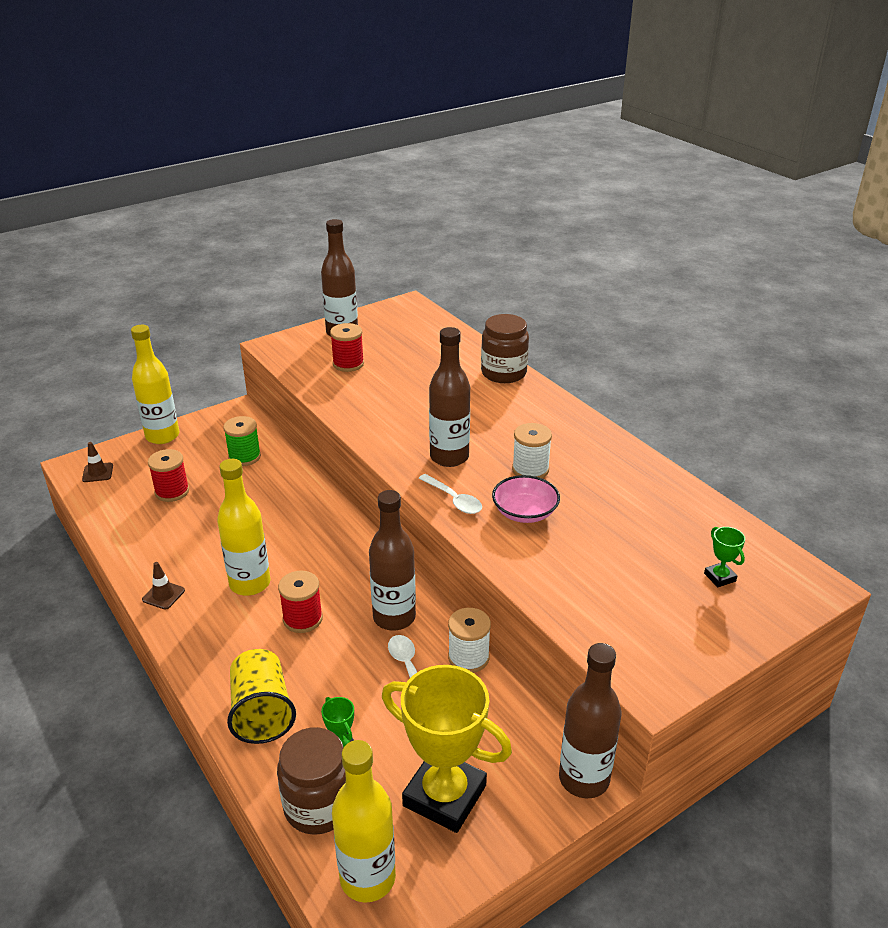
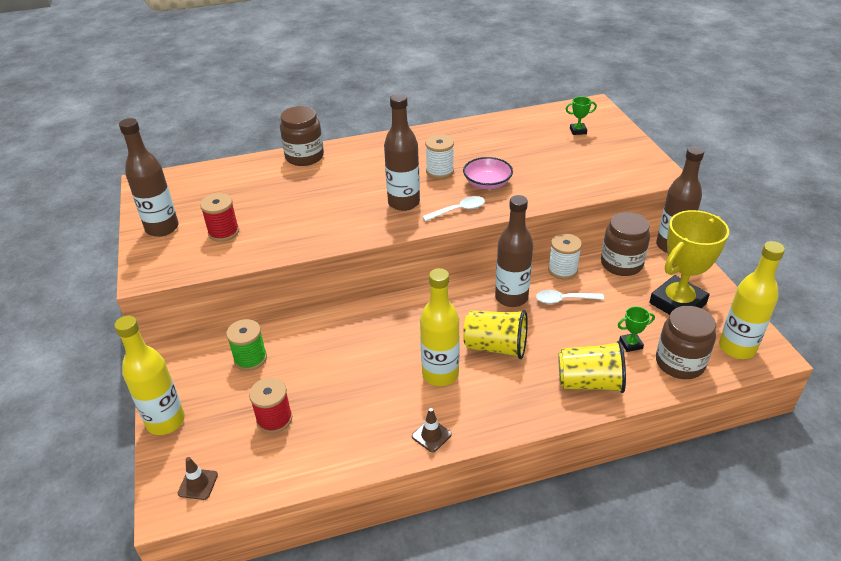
camera: 70 degrees left, 5 degrees up
red spool [278,571,323,633] -> yellow cup [463,310,528,359]
none -> brown jar [601,212,650,276]

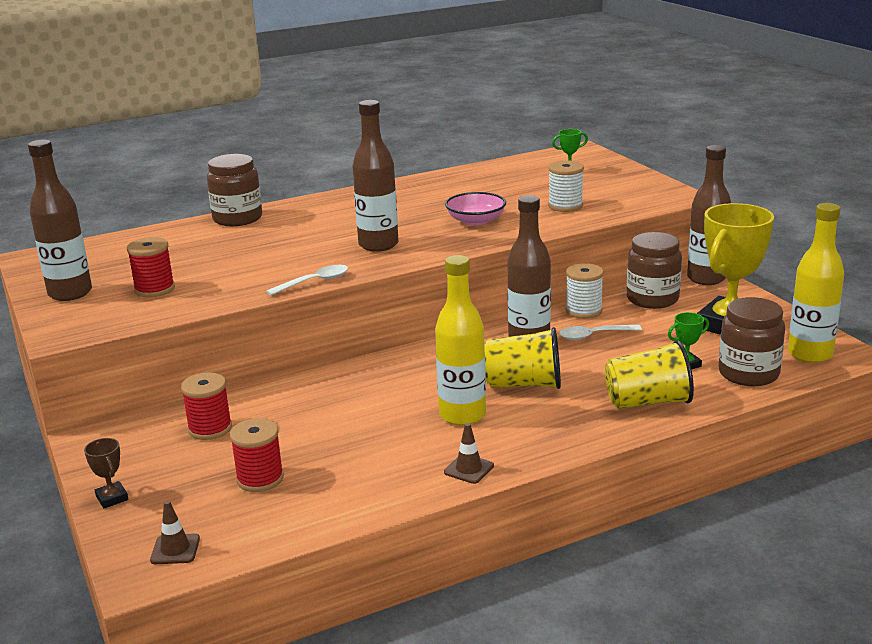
camera: 10 degrees left, 15 degrees down
yellow bottle [114,316,185,435] -> brown trophy [84,438,128,508]
green spool [226,319,267,371] -> red spool [181,372,232,440]
white spoon [422,196,485,221] -> white spoon moved to [266,265,348,296]
white spool [425,135,454,179] -> white spool moved to [548,160,584,212]

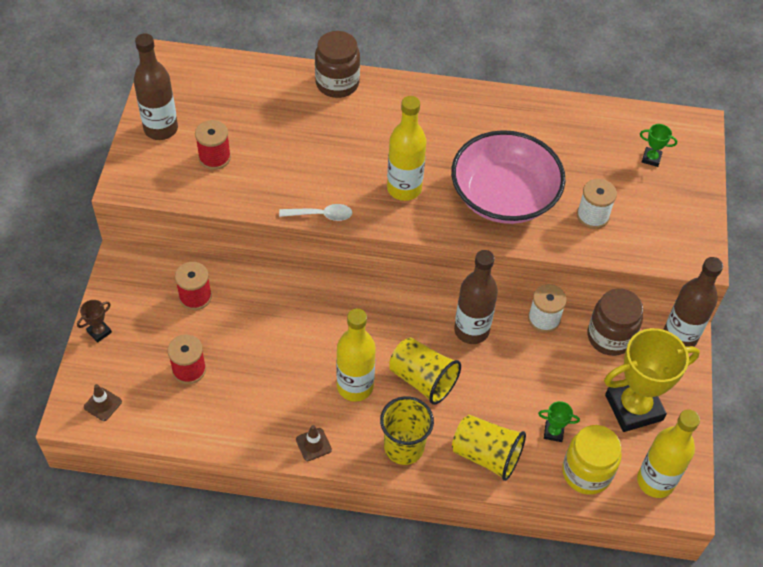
camera: 30 degrees right, 30 degrees up
brown trophy [84,438,128,508] -> brown trophy turned 45 degrees clockwise [77,300,112,343]
brown bottle [352,100,398,252] -> yellow bottle [387,96,427,201]
pink bowl [445,192,506,225] -> pink bowl [451,130,565,224], size x2.00
white spoon [559,325,642,340] -> none
brown jar [718,297,785,386] -> yellow jar [562,425,622,495]
none -> yellow cup [380,396,434,465]

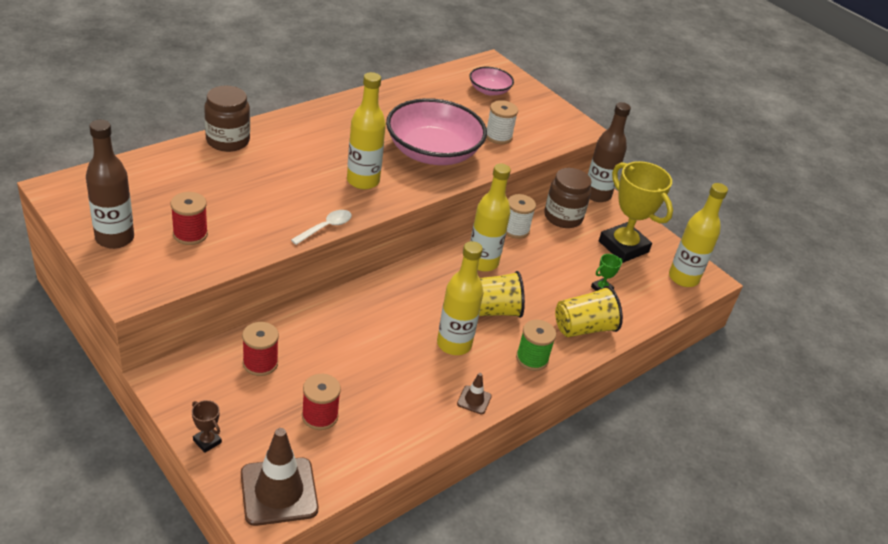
camera: 50 degrees left, 15 degrees down
brown trophy [77,300,112,343] -> brown trophy turned 45 degrees counterclockwise [192,400,222,453]
brown traffic cone [84,384,122,421] -> brown traffic cone [241,428,318,526], size x2.16
yellow cup [380,396,434,465] -> green spool [516,320,556,371]
brown bottle [454,250,498,344] -> yellow bottle [470,164,511,272]
yellow jar [562,425,622,495] -> none
yellow trophy [604,328,700,432] -> yellow trophy turned 60 degrees counterclockwise [599,161,673,263]
green trophy [640,124,677,167] -> pink bowl [469,67,514,96]

